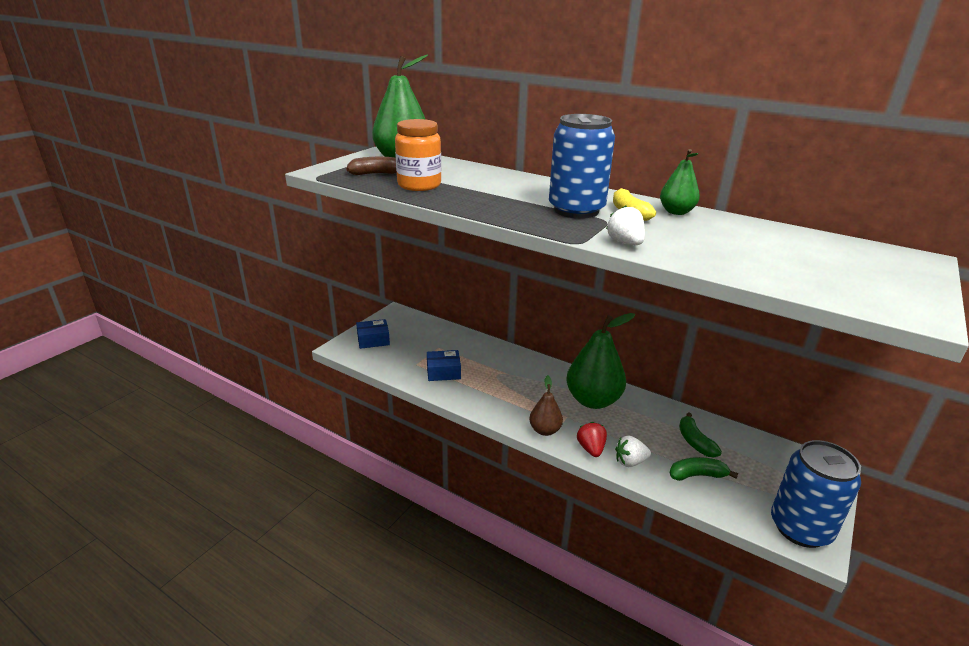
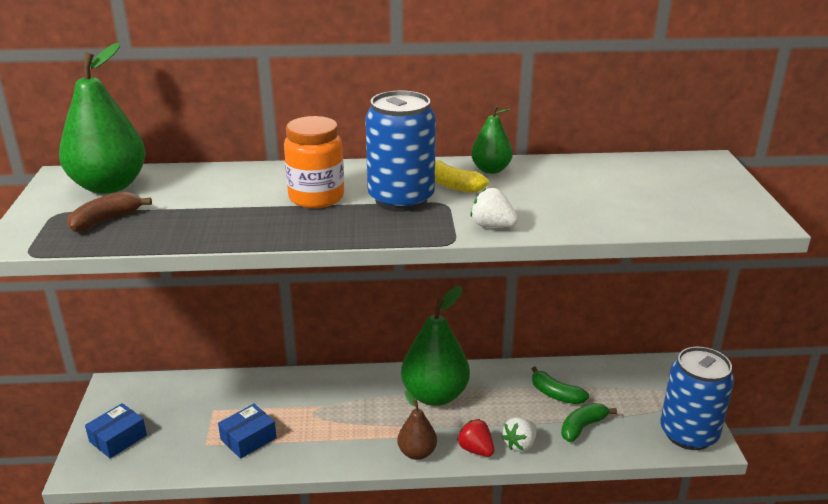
camera: 35 degrees left, 0 degrees up
orange jar [395,119,441,191] -> orange jar moved to [284,116,344,208]

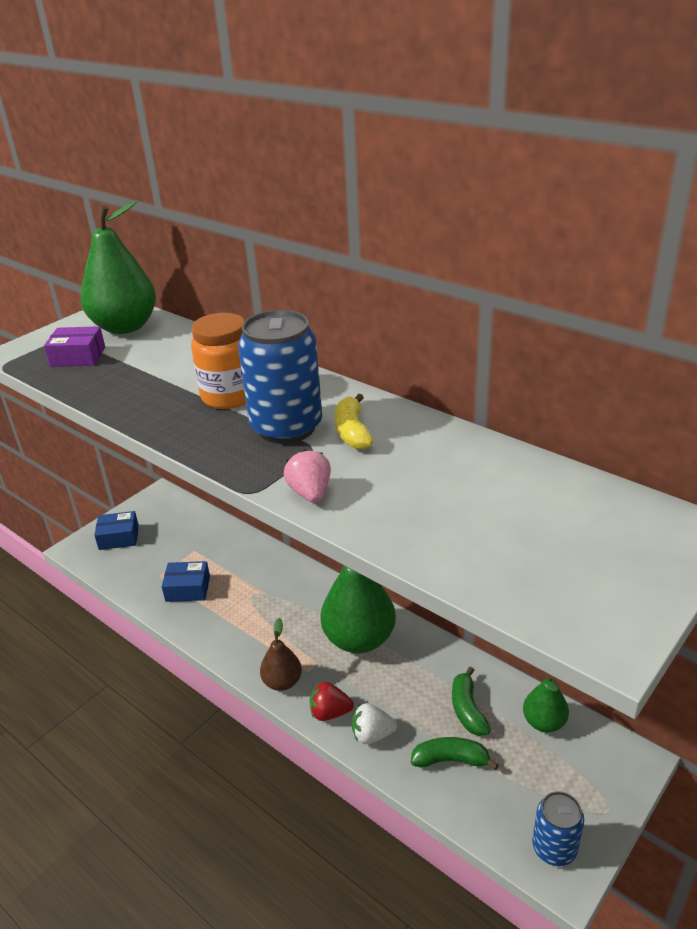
camera: 45 degrees right, 5 degrees up
brown banana [67,191,152,232] -> purple box [44,326,105,367]
red strawberry [457,419,494,457] -> red strawberry turned 90 degrees counterclockwise [309,682,354,721]
white strawberry [470,188,518,228] -> pink strawberry [284,449,331,503]
green pear [471,105,513,174] -> green pear moved to [523,675,569,733]
blue can [660,347,734,450] -> blue can [532,791,584,866], size x0.58

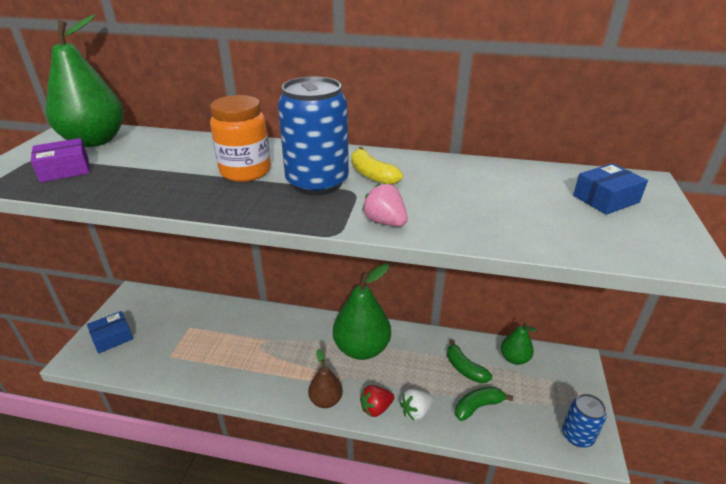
camera: 30 degrees left, 0 degrees up
blue box [162,561,210,602] -> blue box moved to [573,163,648,215]

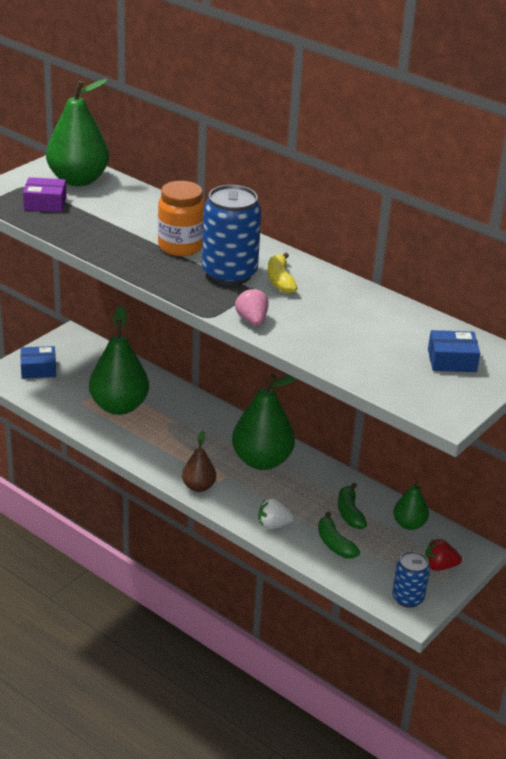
camera: 25 degrees right, 0 degrees up
red strawberry [360,385,394,417] -> red strawberry moved to [425,539,462,571]
green banana [455,387,513,421] -> green banana turned 120 degrees counterclockwise [318,512,360,559]
none -> green pear [89,305,149,415]

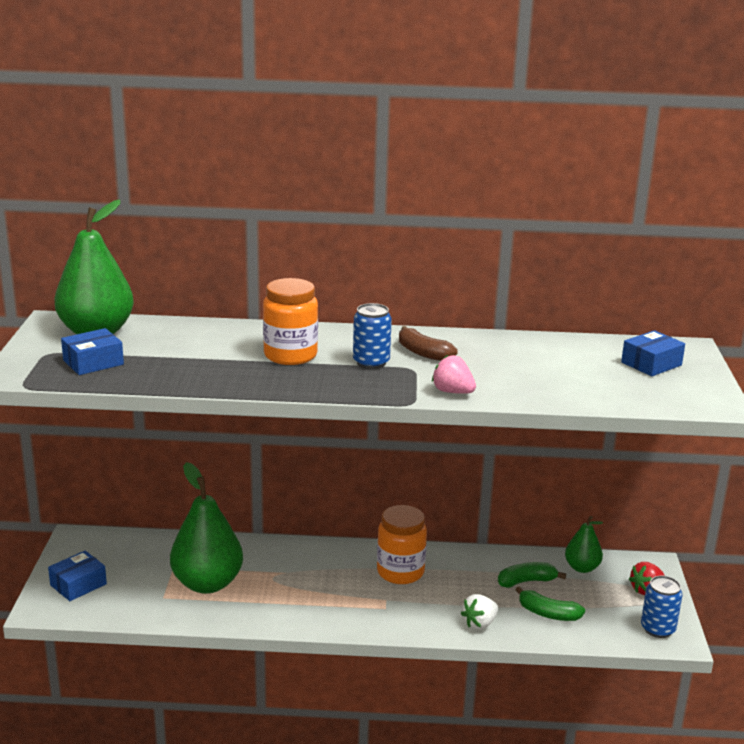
camera: 35 degrees left, 10 degrees down
purple box [23,177,67,212] -> blue box [61,328,124,375]
brown pear [182,431,216,492] -> none
blue can [202,185,262,285] -> blue can [353,303,392,369], size x0.58
green pear [232,374,297,470] -> orange jar [377,505,427,584]
yellow banana [268,252,297,294] -> brown banana [399,326,458,361]
green banana [338,483,367,529] -> green banana turned 120 degrees clockwise [498,562,566,588]

